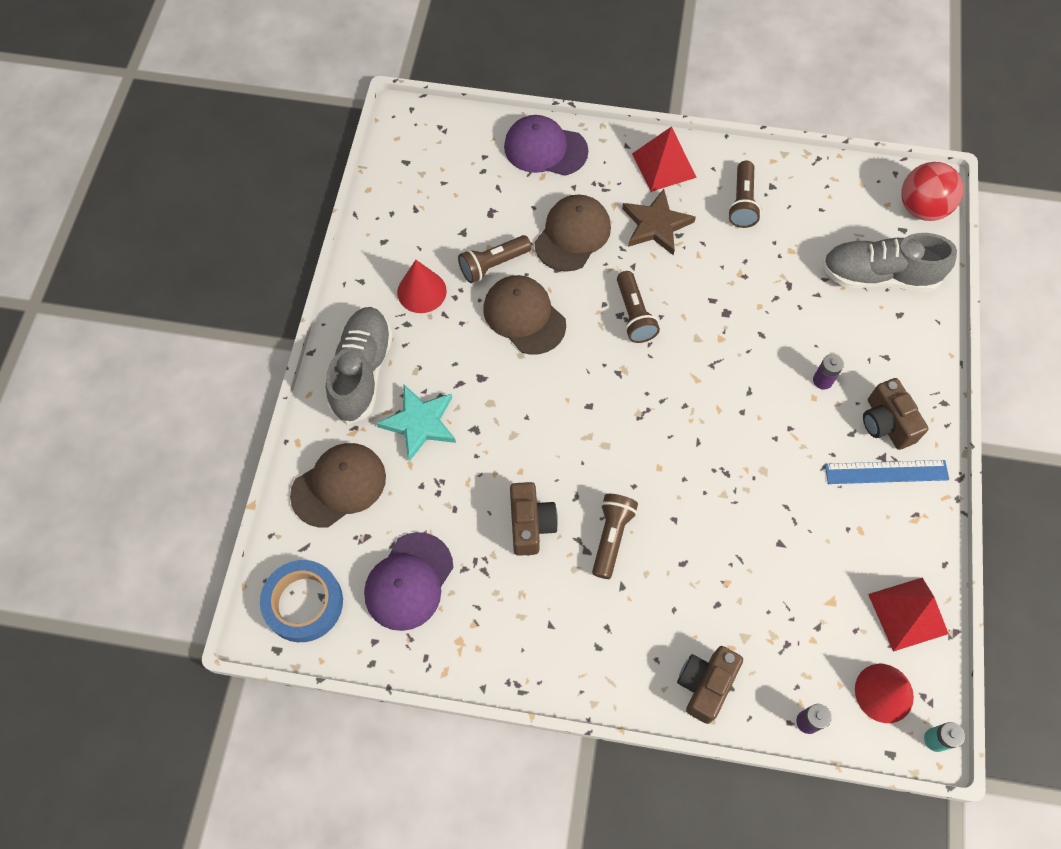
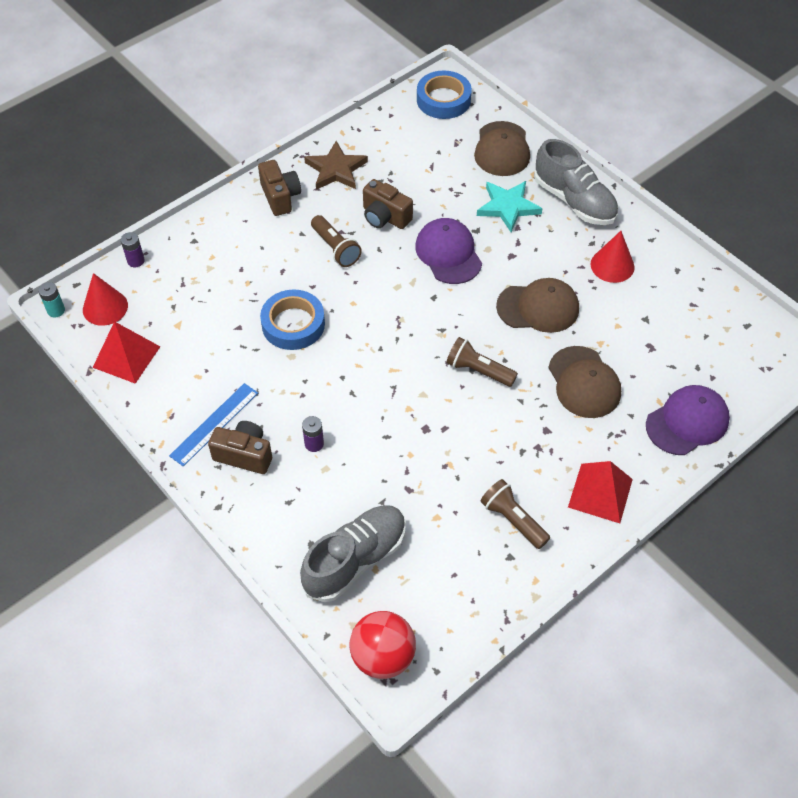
camera: 130 degrees right, 10 degrees down
purple cap [364,532,454,631] -> purple cap moved to [415,218,482,284]
brown flashlight [458,235,532,283] -> none
brown star [622,189,696,255] -> brown star moved to [304,141,368,190]
brown camera [677,646,743,724] -> brown camera moved to [258,160,301,216]
none -> blue tape [260,290,325,350]

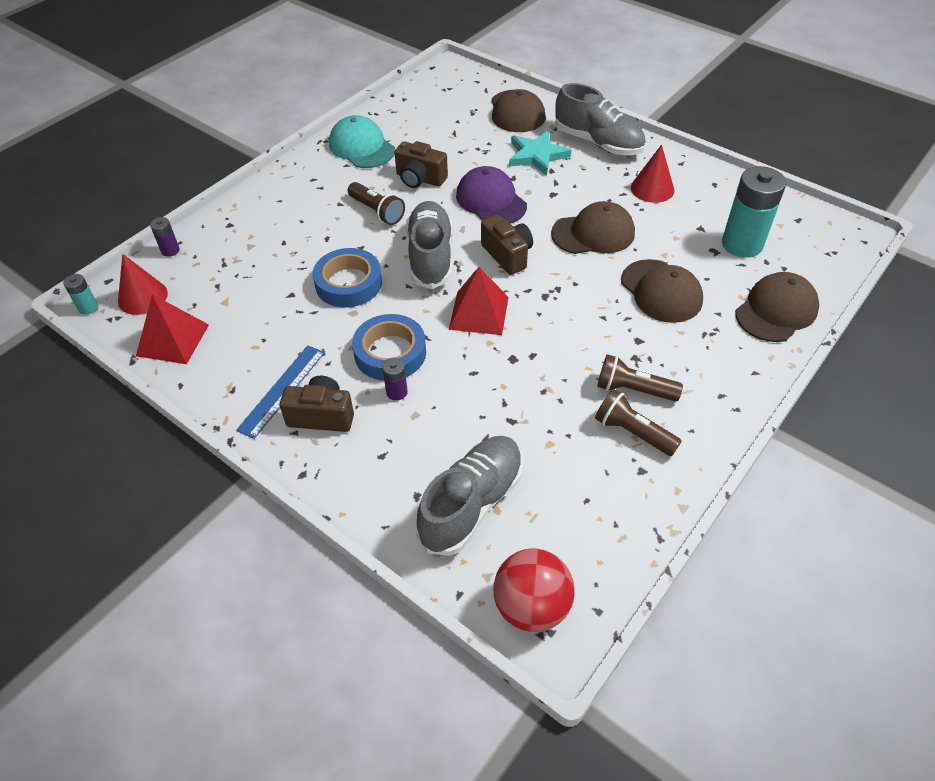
camera: 10 degrees left, 5 degrees down
brown camera [258,160,301,216] -> brown camera moved to [481,215,533,275]
brown star [304,141,368,190] -> turquoise cap [329,115,395,168]
blue tape [417,70,472,119] -> blue tape moved to [352,314,426,381]
brown flashlight [446,337,518,387] -> brown flashlight moved to [597,354,683,401]
red pyramid [568,461,633,523] -> red pyramid moved to [449,267,509,335]
purple cap [646,385,730,455] -> brown cap [735,272,819,342]
none -> grey shoe [406,201,452,289]
none -> turquoise battery [722,166,786,258]

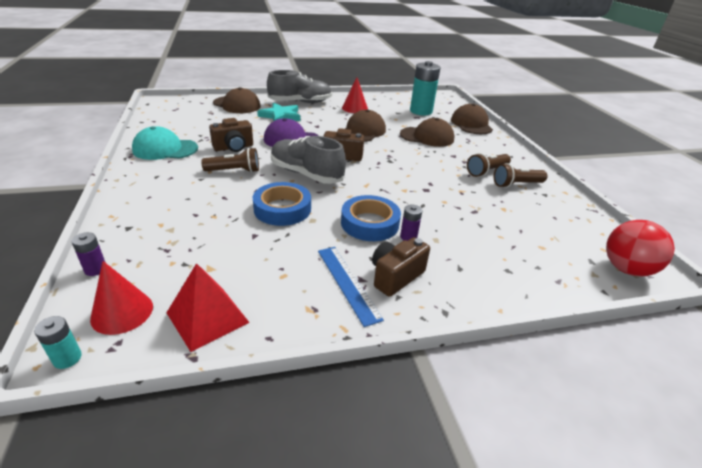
camera: 55 degrees left, 15 degrees down
grey shoe [416,436,523,556] -> none
red pyramid [449,267,509,335] -> none

